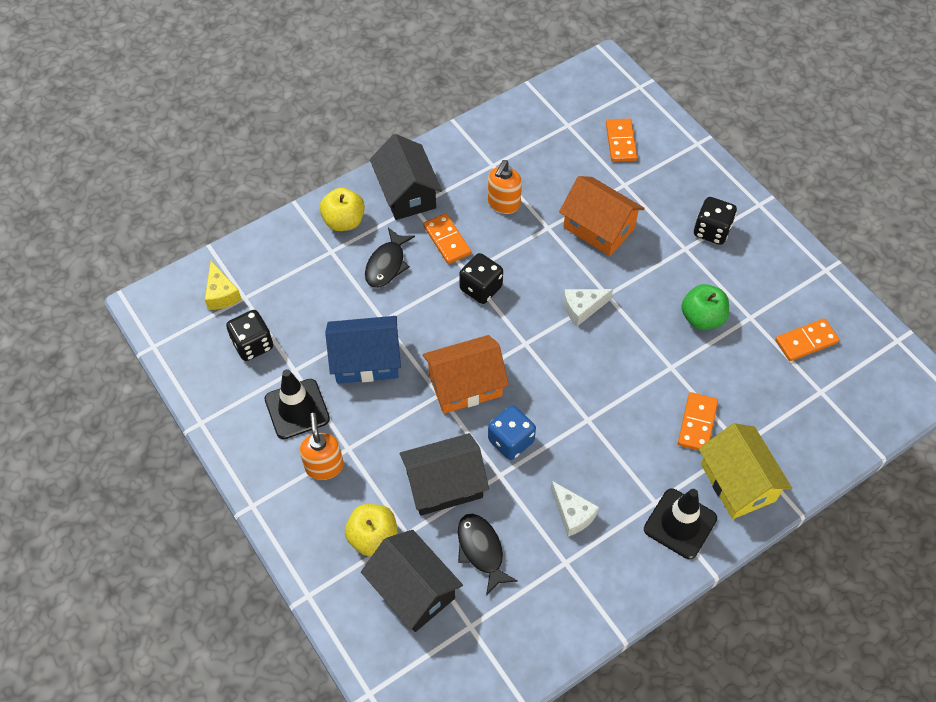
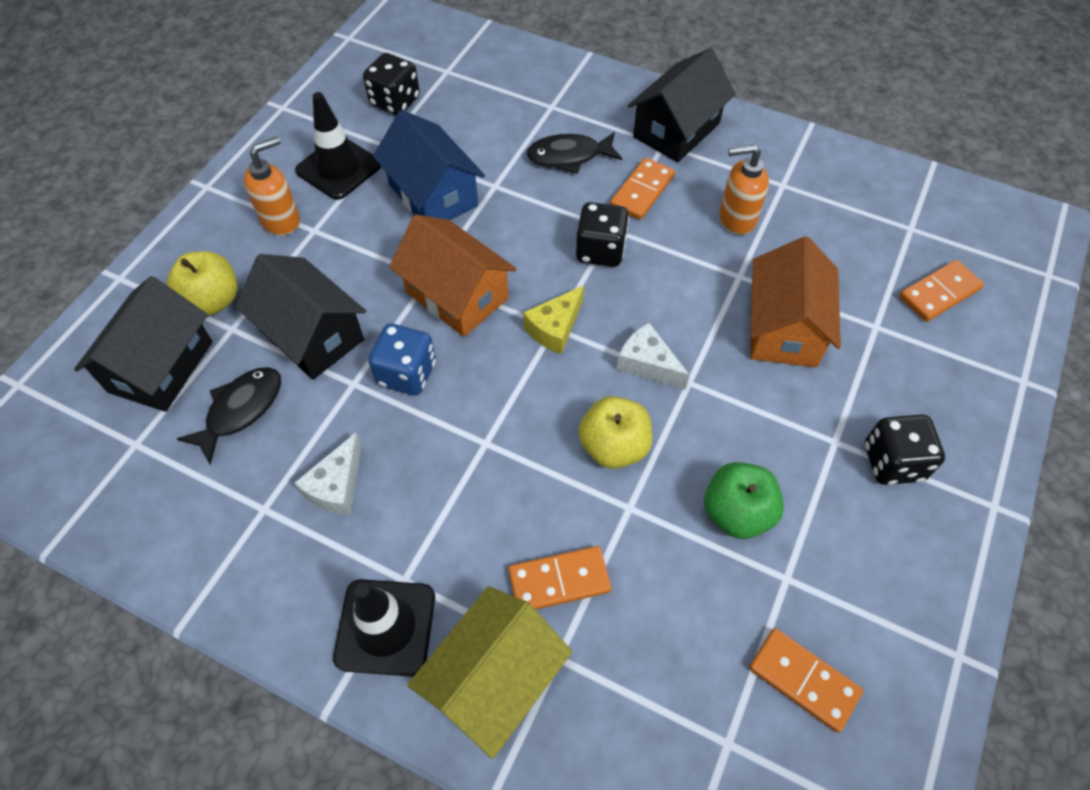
camera: 60 degrees right, 0 degrees up
yellow cheese [205,261,242,310] -> yellow cheese moved to [523,285,584,354]
yellow apple [320,188,365,231] -> yellow apple moved to [578,396,652,469]

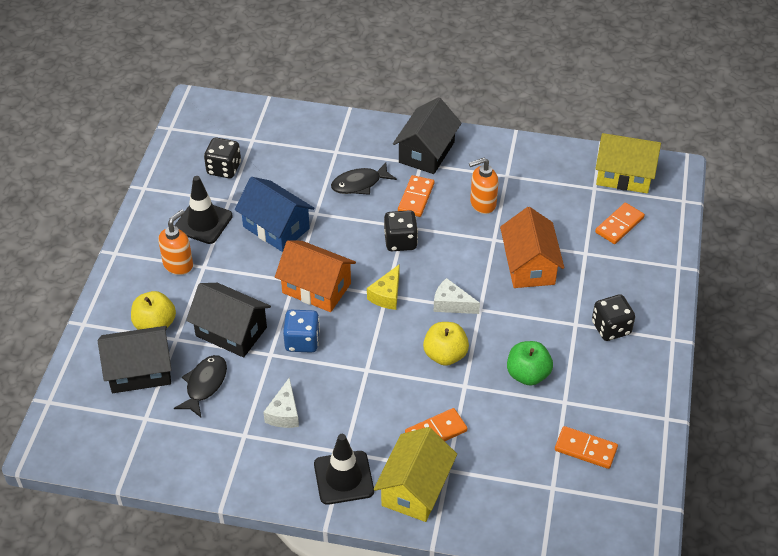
camera: 15 degrees left, 10 degrees down
black house [74,276,212,412] -> black house turned 75 degrees clockwise [98,326,172,393]
none -> yellow house [596,133,661,193]

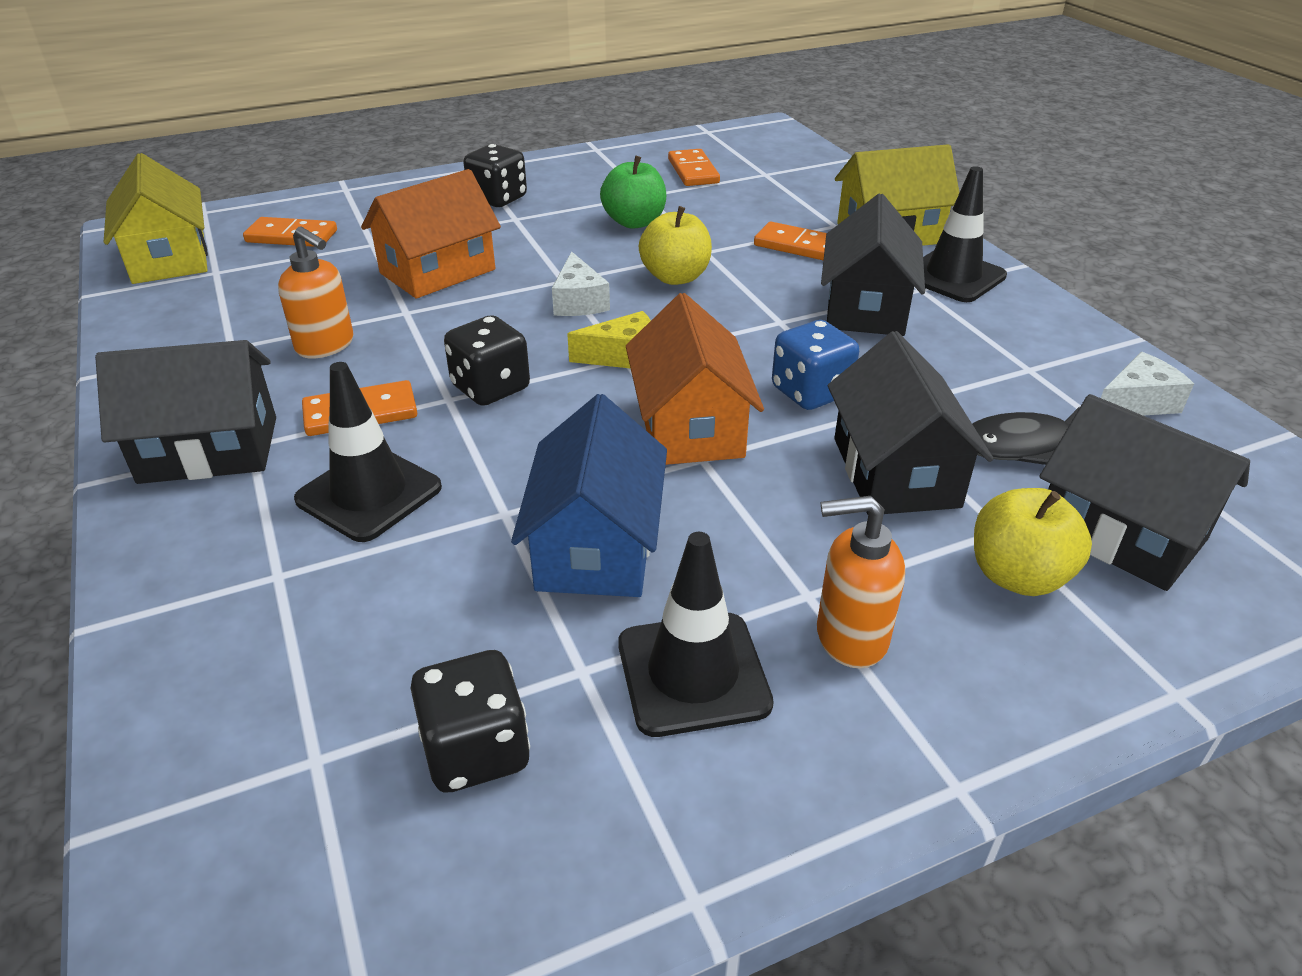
camera: 125 degrees left, 10 degrees down
white cheese [263,377,299,428] -> white cheese moved to [1101,352,1194,416]
black fish [331,162,397,195] -> black traffic cone [294,362,442,542]
none -> black house [821,194,925,336]

